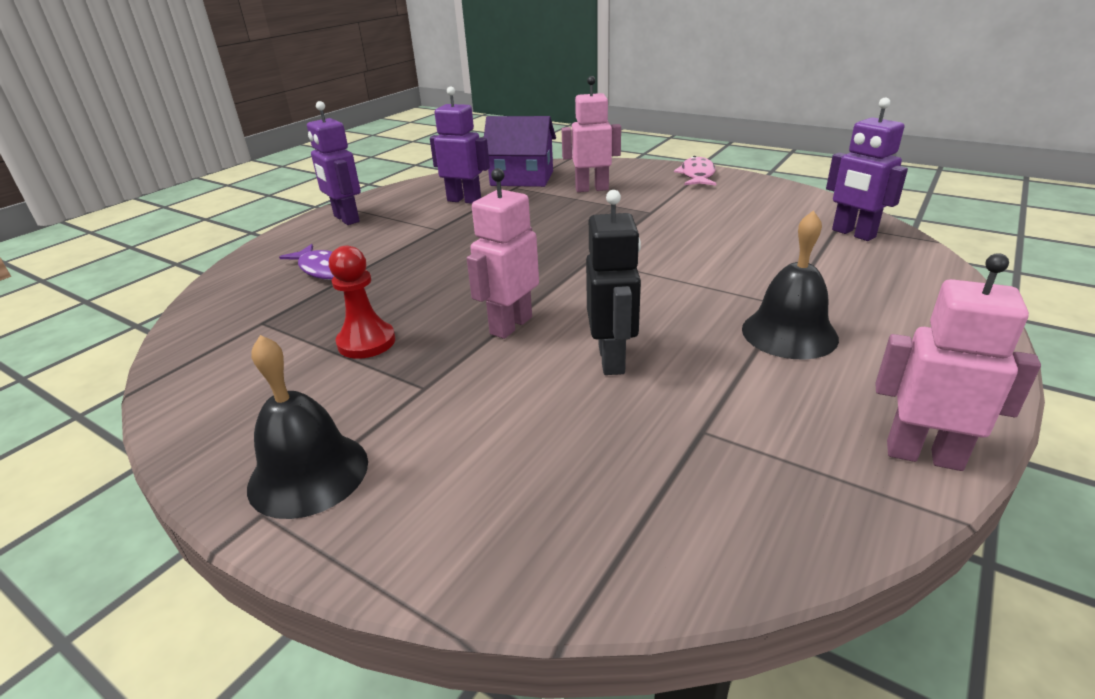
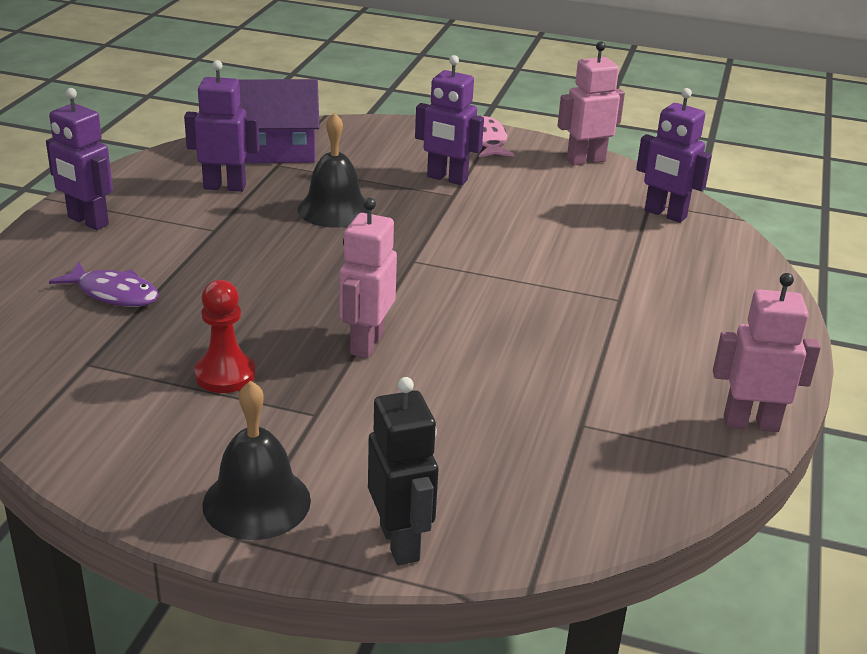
camera: 20 degrees left, 0 degrees up
pink robot [561,76,621,192] -> pink robot moved to [558,41,625,165]
black robot [586,190,641,375] -> black robot moved to [368,377,438,565]
black bell [742,210,839,360] -> black bell moved to [298,112,367,228]
none -> purple robot [415,55,484,185]

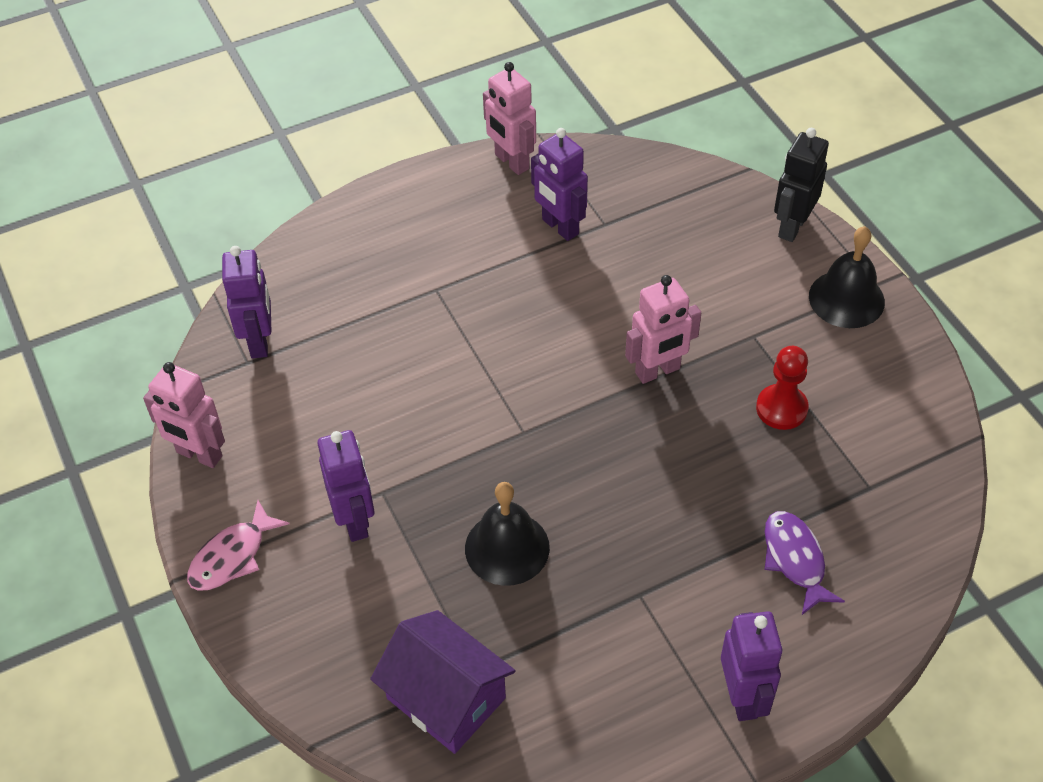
camera: 130 degrees left, 20 degrees up
purple robot [184,60,260,192] -> purple robot moved to [531,128,588,241]

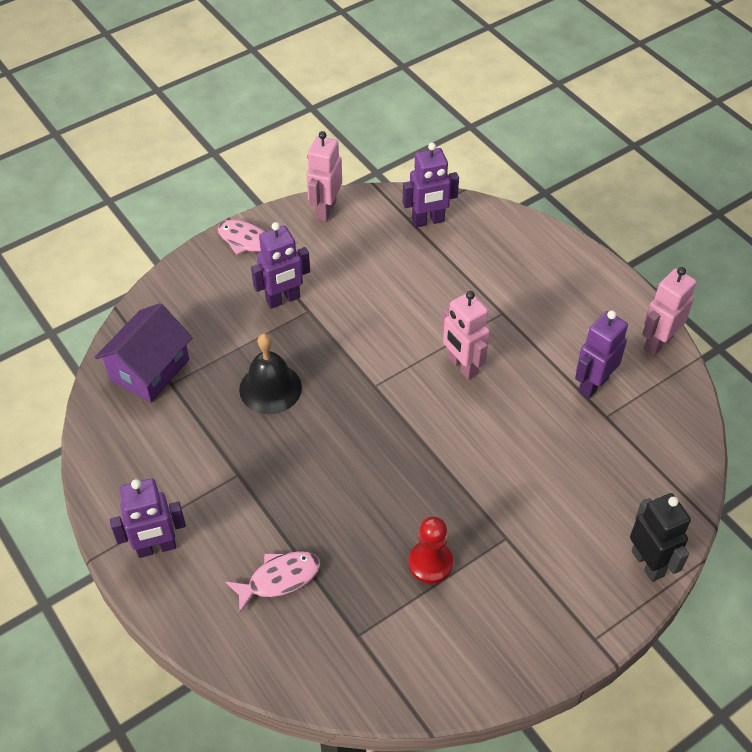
camera: 80 degrees right, 0 degrees up
pink robot [625,275,701,384] -> pink robot moved to [441,291,490,380]
purple fish [764,511,845,615] -> pink fish [226,551,320,613]
black robot [774,128,829,242] -> black robot turned 45 degrees clockwise [630,493,691,582]
black bell [809,226,885,328] -> none

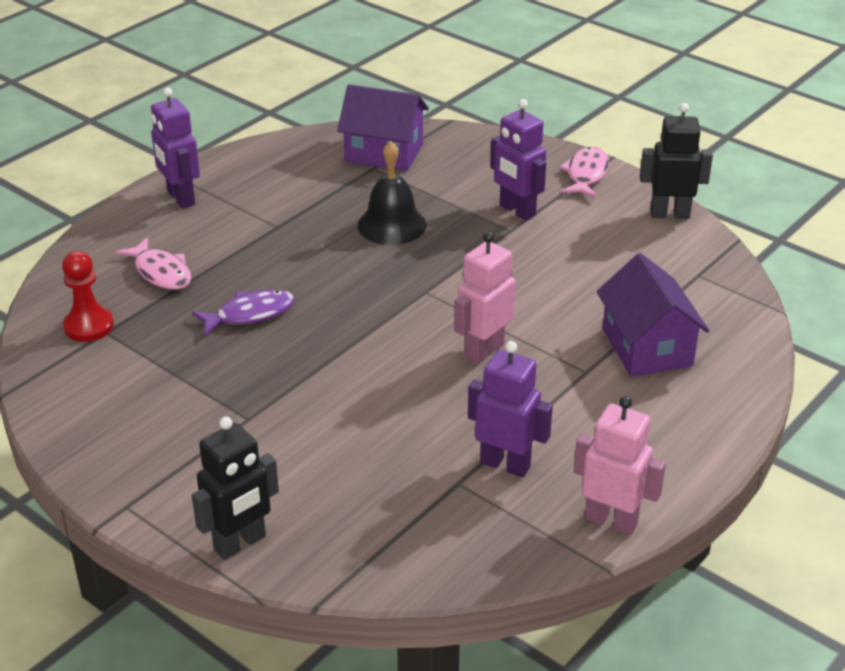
camera: 75 degrees right, 15 degrees down
pink robot [306,131,342,221] -> black robot [640,103,713,219]
purple robot [403,142,459,228] -> none
red pawn [408,516,453,584] -> red pawn moved to [62,251,114,342]
none -> purple fish [192,289,295,336]
none -> purple house [596,253,710,377]

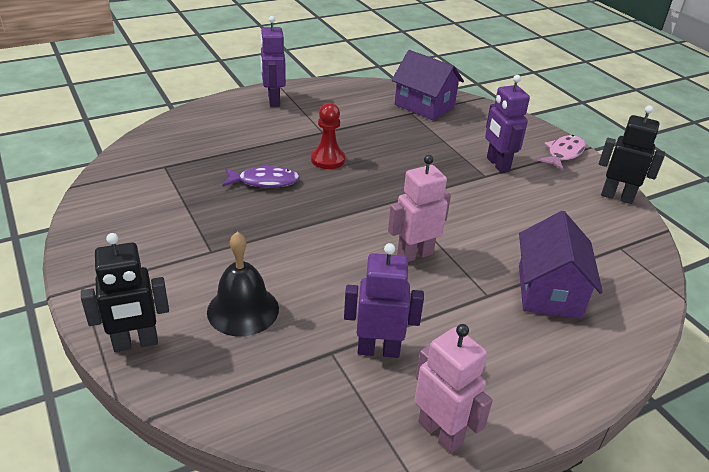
camera: 20 degrees right, 0 degrees up
red pawn [62,251,114,342] -> red pawn moved to [311,103,345,169]
pink fish [116,237,191,290] -> none
black bell [357,141,427,245] -> black bell moved to [207,232,279,337]
purple robot [468,341,553,477] -> purple robot turned 45 degrees counterclockwise [344,243,424,358]

